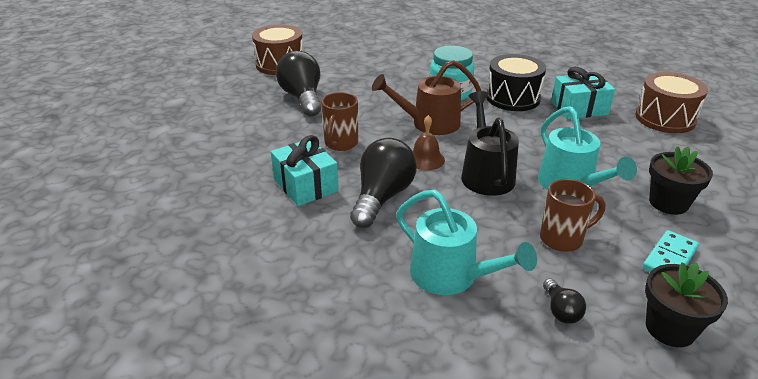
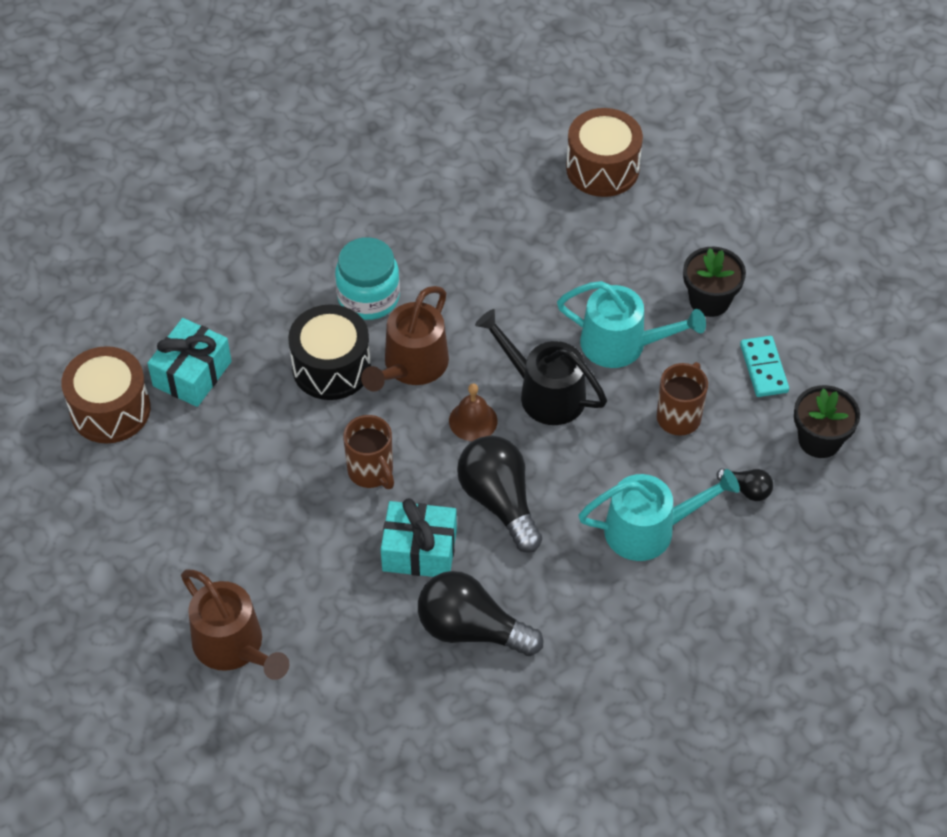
camera: 50 degrees left, 20 degrees up
black light bulb [276,51,321,116] -> black light bulb moved to [418,571,543,656]
black drum [486,54,546,111] -> black drum moved to [288,304,371,400]
turquoise gift [551,67,615,119] -> turquoise gift moved to [147,318,232,407]
none -> brown watering can [181,570,289,680]

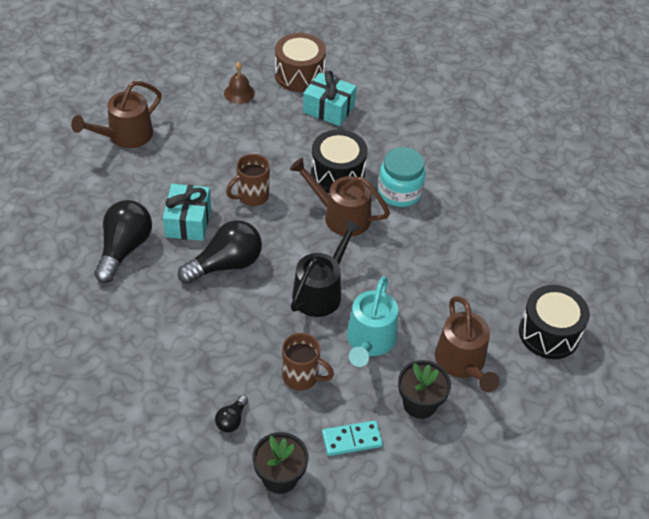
camera: 85 degrees right, 5 degrees down
brown bell [449,384,497,441] -> brown bell moved to [224,62,255,104]
brown drum [566,108,643,197] -> black drum [519,285,590,359]
turquoise watering can [578,469,740,561] -> none
none -> brown watering can [435,296,499,392]

